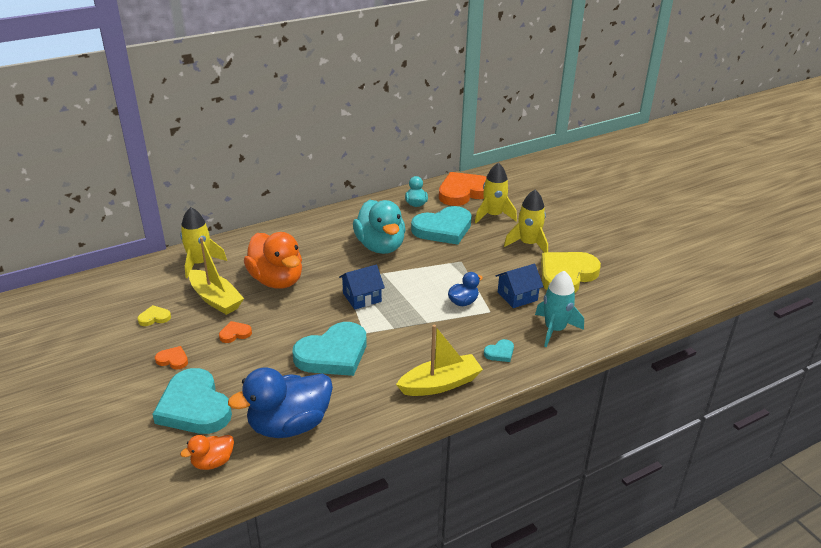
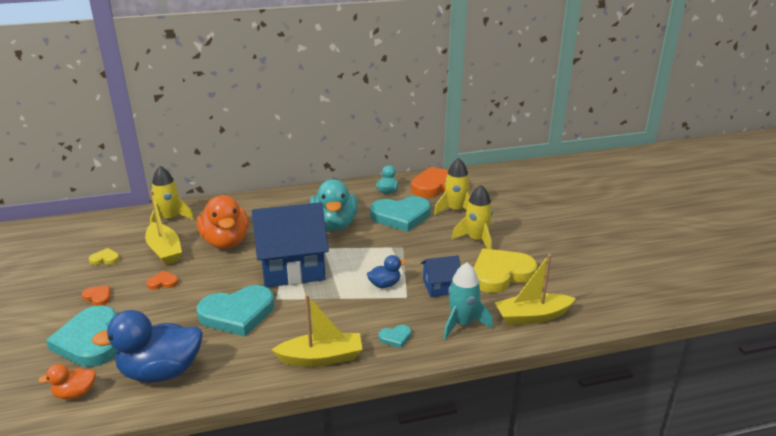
camera: 15 degrees right, 5 degrees down
blue house [339,265,385,310] -> blue house [252,202,329,287], size x2.07
none -> yellow boat [494,254,576,325]

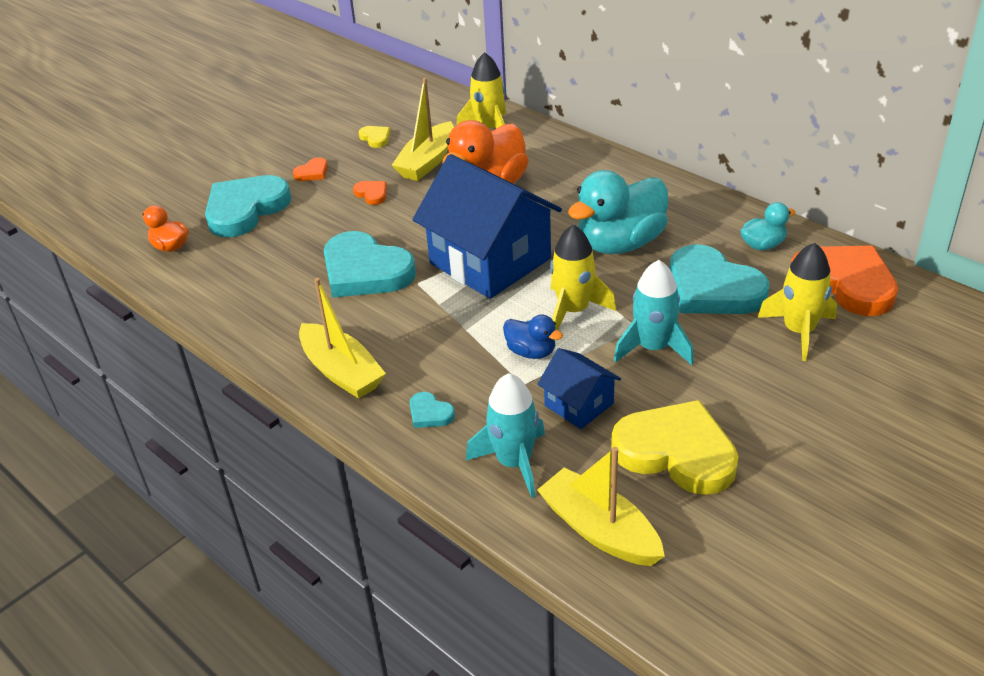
camera: 60 degrees right, 10 degrees up
orange heart [82,286,111,306] -> orange heart turned 45 degrees clockwise [293,157,328,181]
blue duck [92,310,203,382] -> none
yellow rocket [452,185,493,249] -> yellow rocket moved to [550,224,616,330]
none -> turquoise rocket [614,260,694,365]

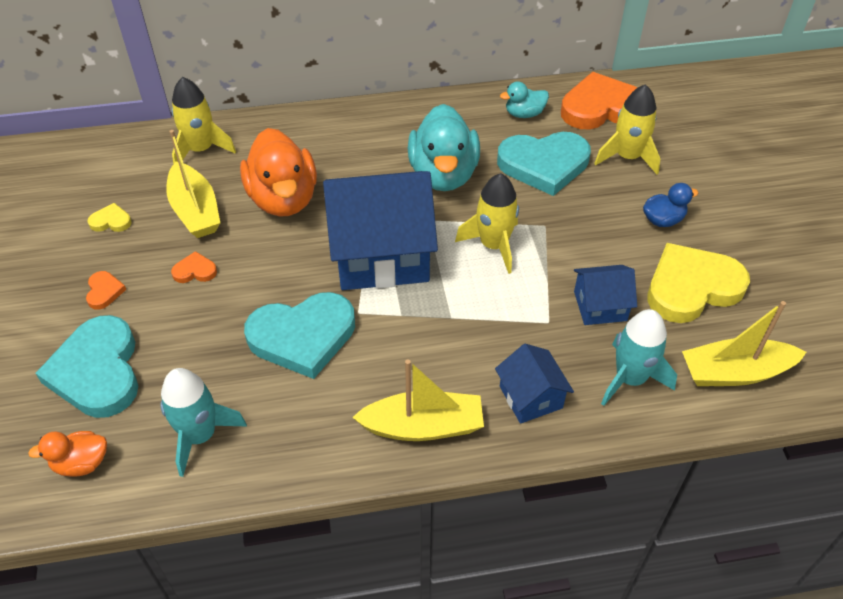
camera: 55 degrees left, 10 degrees up
turquoise heart [410,392,455,428] -> blue house [495,344,574,424]
blue duck [503,315,563,359] -> blue duck moved to [643,183,698,227]
turquoise rocket [614,260,694,365] -> turquoise rocket moved to [160,368,247,477]
turquoise duck [740,202,796,250] -> turquoise duck turned 120 degrees counterclockwise [500,81,549,118]

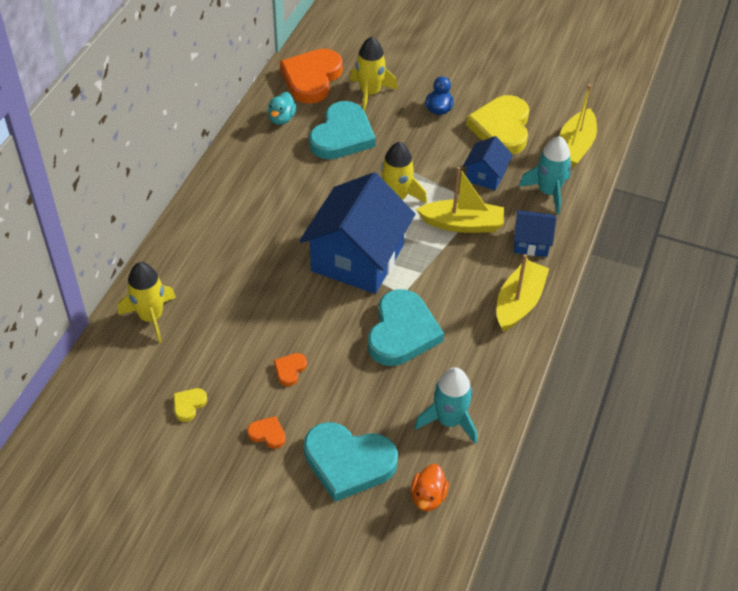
camera: 60 degrees left, 0 degrees up
yellow boat [166,130,220,238] -> yellow boat moved to [416,167,504,233]
orange duck [240,128,317,217] -> none
turquoise duck [408,104,480,191] -> none

